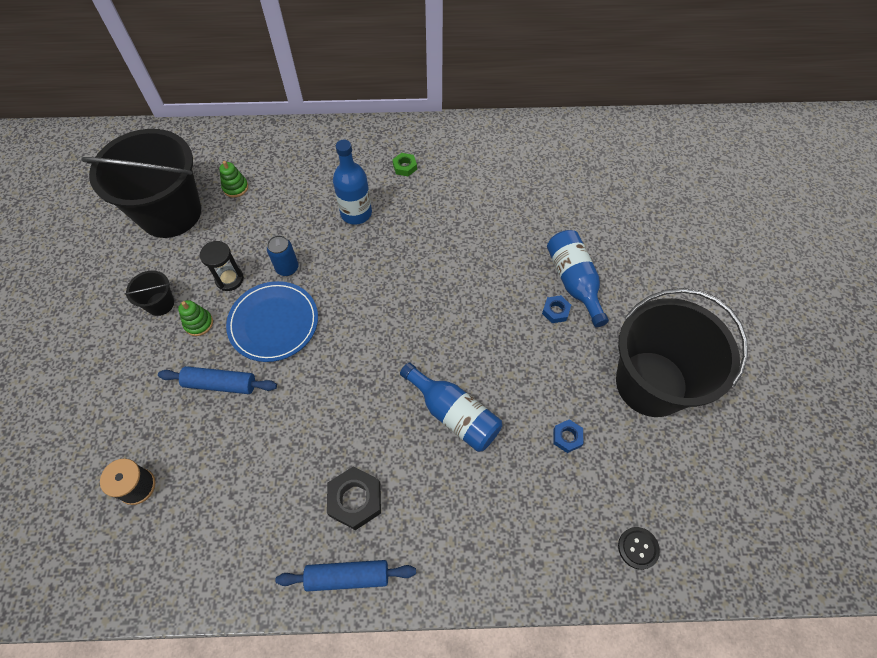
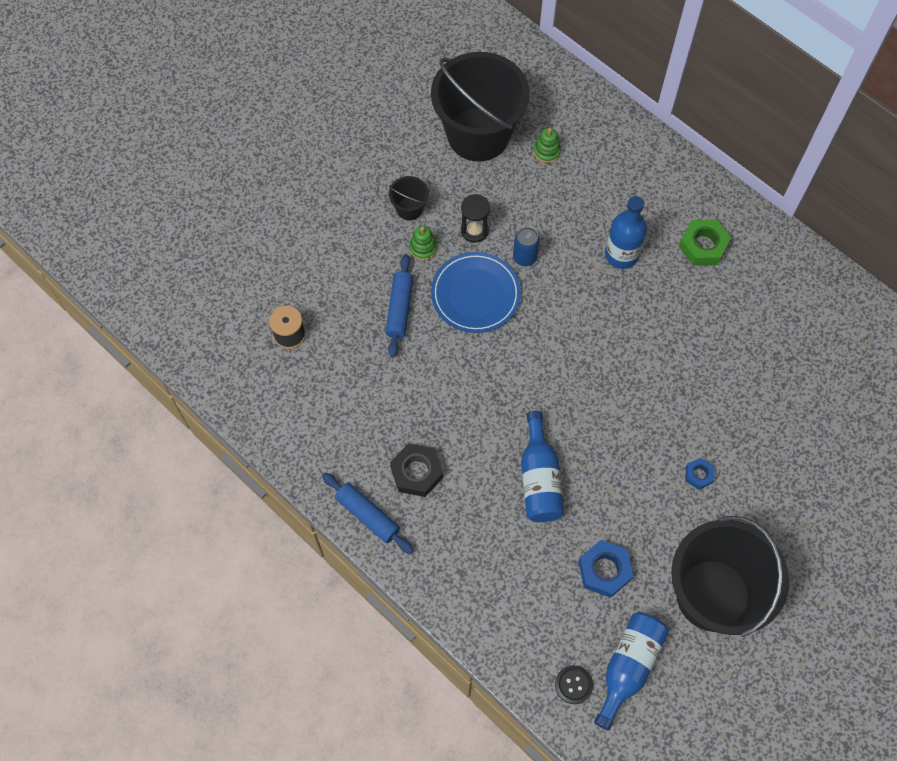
camera: 45 degrees right, 5 degrees up
blue rolling pin [158,366,277,394] -> blue rolling pin turned 45 degrees clockwise [385,254,413,357]
green nut [392,153,417,176] -> green nut [679,219,731,265], size x1.75
blue bottle [547,230,609,327] -> blue bottle moved to [594,612,669,731]
blue nut [553,419,583,453] -> blue nut [579,540,633,598], size x1.75

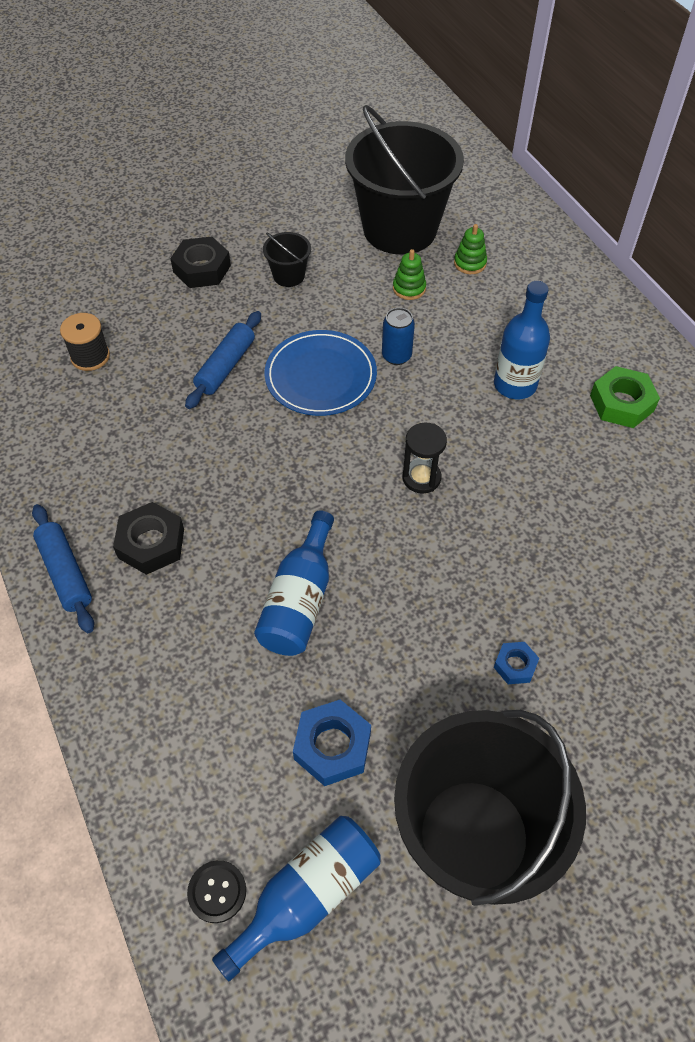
camera: 20 degrees right, 10 degrees down
green stacking toy [409,226,437,261] -> green stacking toy moved to [393,249,426,300]
black hourglass [461,194,490,243] -> black hourglass moved to [402,422,447,494]
none -> black nut [170,236,231,288]

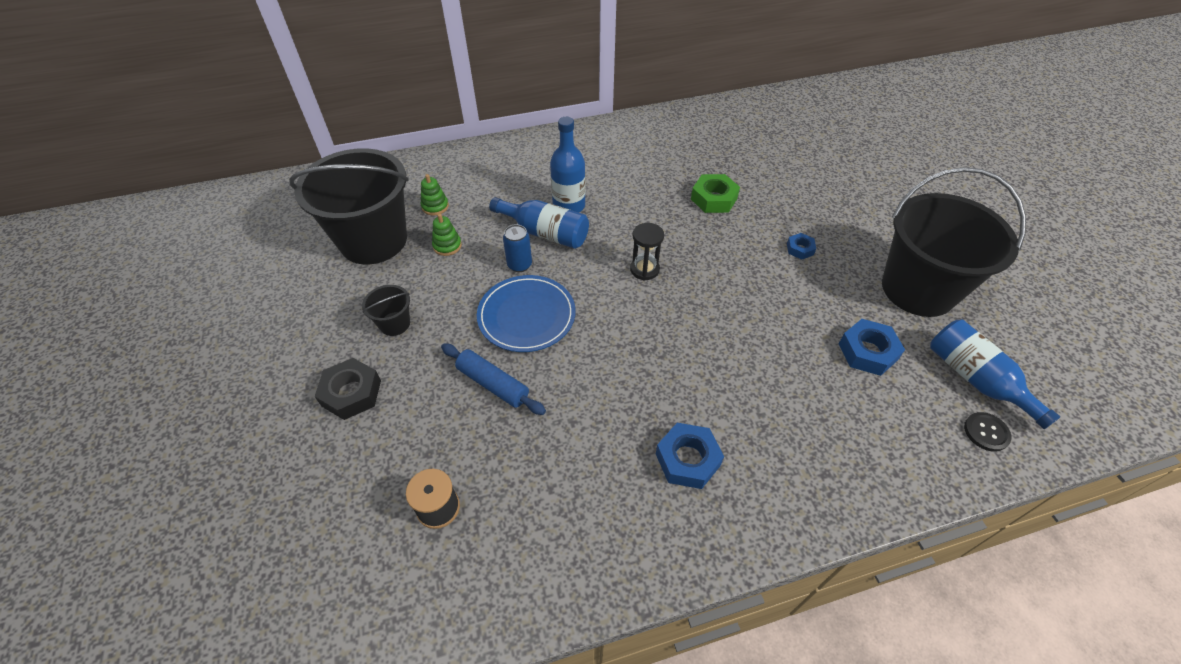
camera: 80 degrees left, 5 degrees down
blue rolling pin [32,504,94,633] -> none
black nut [113,502,184,575] -> blue nut [656,423,724,489]
blue bottle [254,510,334,656] -> blue bottle moved to [489,197,589,249]
green nut [590,366,660,428] -> green nut moved to [691,174,740,213]

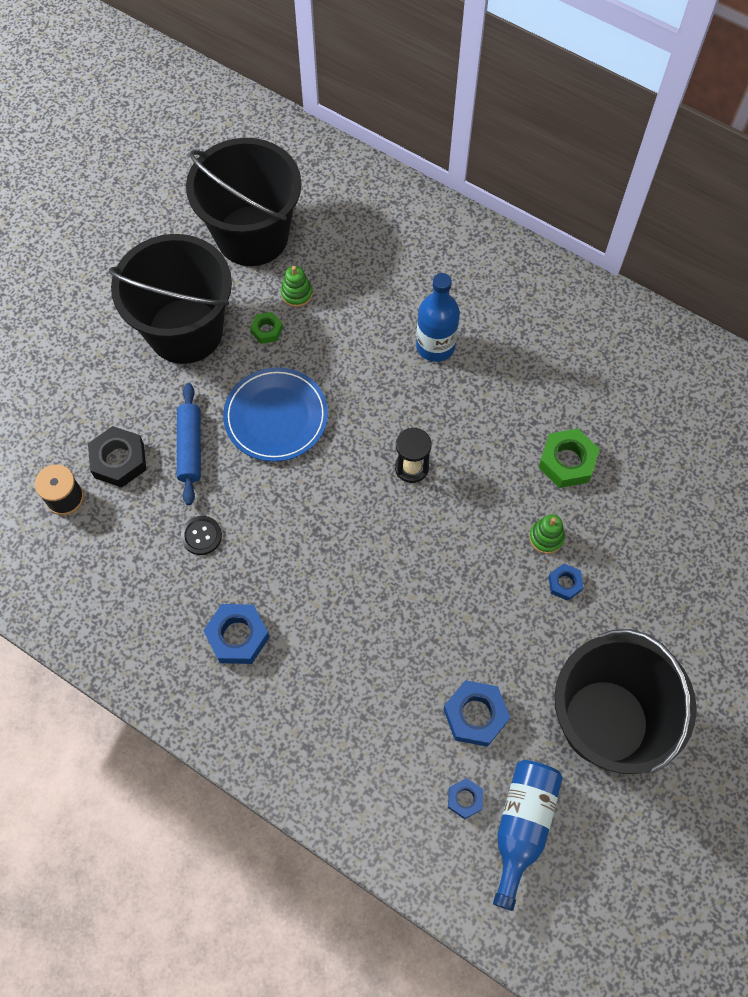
camera: 50 degrees right, 15 degrees up
black nut [315,358,381,420] -> black nut moved to [88,426,146,488]
black bucket [362,285,410,336] -> black bucket [109,234,232,364], size x2.44
green stacking toy [421,174,449,216] -> green stacking toy moved to [529,514,565,554]
blue bottle [489,197,589,249] -> none
blue can [503,224,532,272] -> none
black button [964,412,1011,452] -> black button moved to [181,516,222,555]
none -> green nut [250,312,283,344]
none -> blue nut [448,778,483,819]

